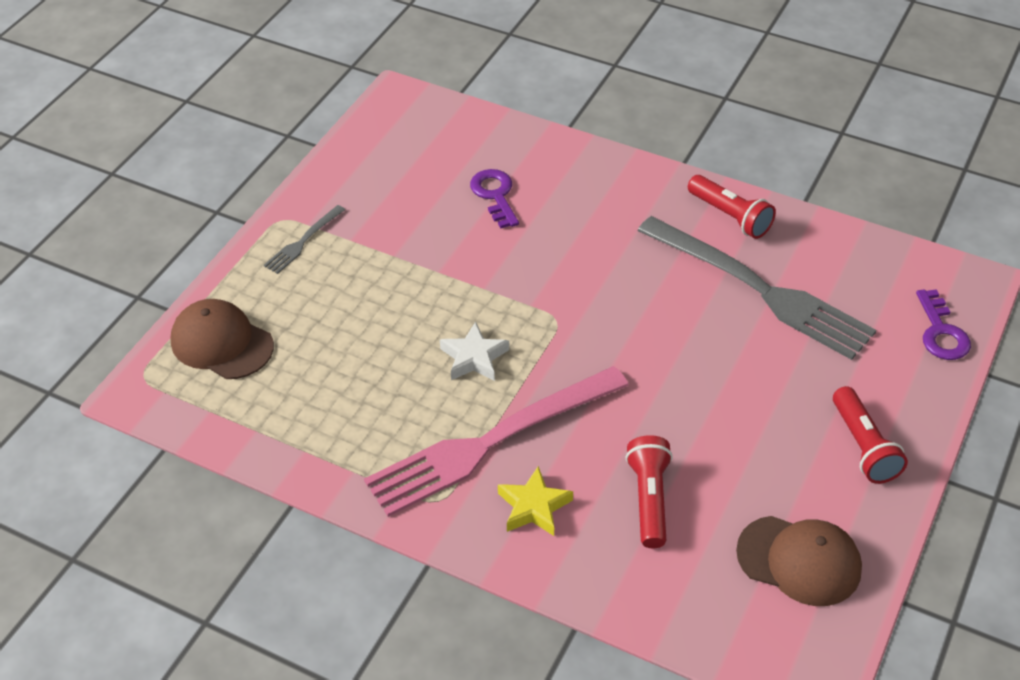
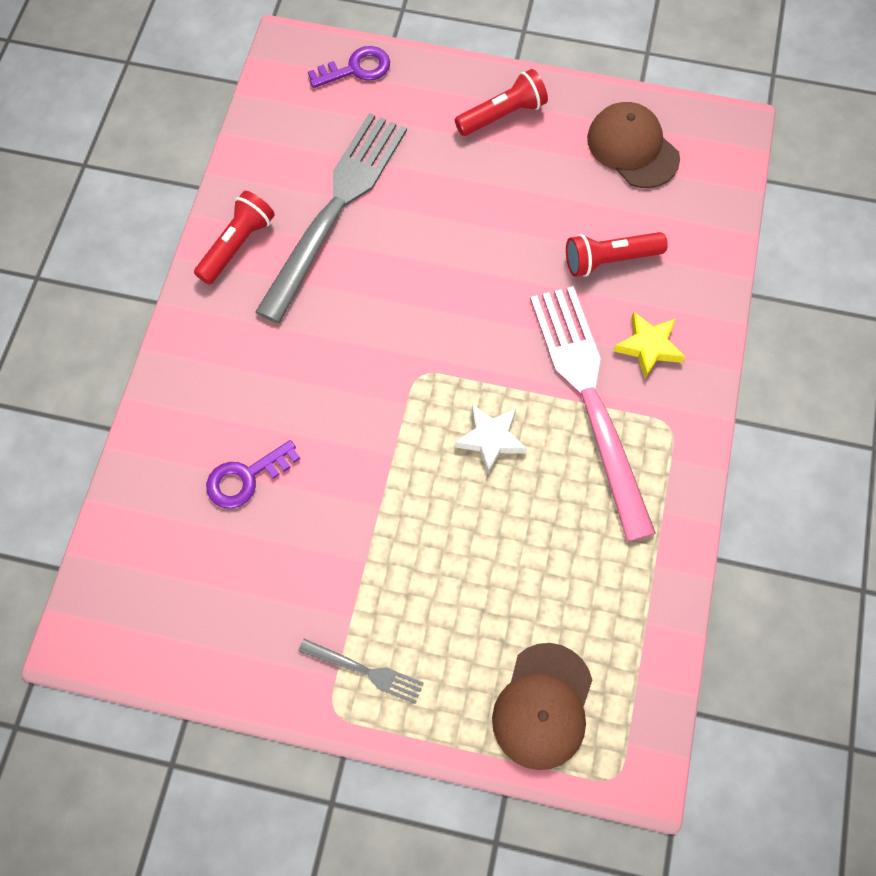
camera: 105 degrees left, 20 degrees up
pink fork [364,366,629,517] -> pink fork turned 150 degrees counterclockwise [530,286,656,542]
brown cap [736,516,862,606] -> brown cap turned 45 degrees counterclockwise [587,102,680,188]

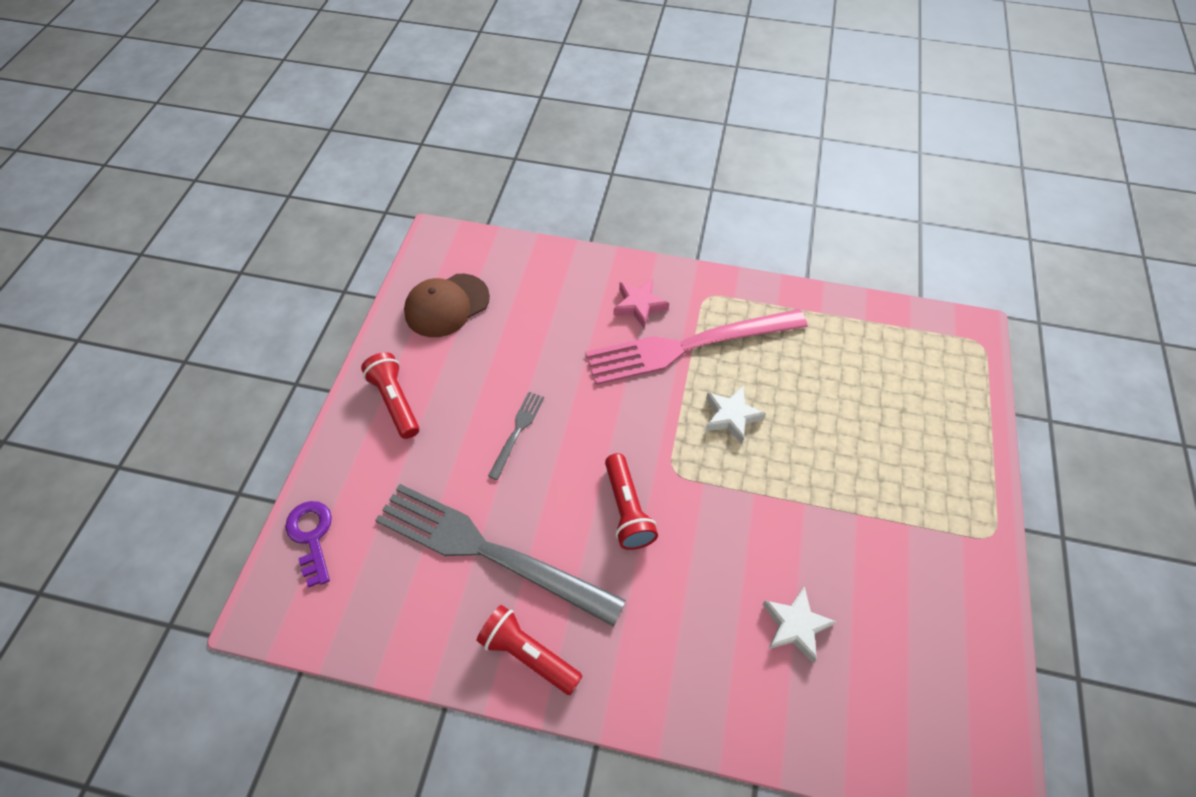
camera: 90 degrees left, 10 degrees down
purple key [206,440,300,509] -> white star [762,586,837,662]
grey fork [298,639,424,704] -> grey fork moved to [488,392,544,480]
brown cap [492,643,592,770] -> none
red flashlight [566,232,668,277] -> red flashlight moved to [605,453,658,550]
yellow star [614,312,685,378] -> pink star [613,279,669,328]

